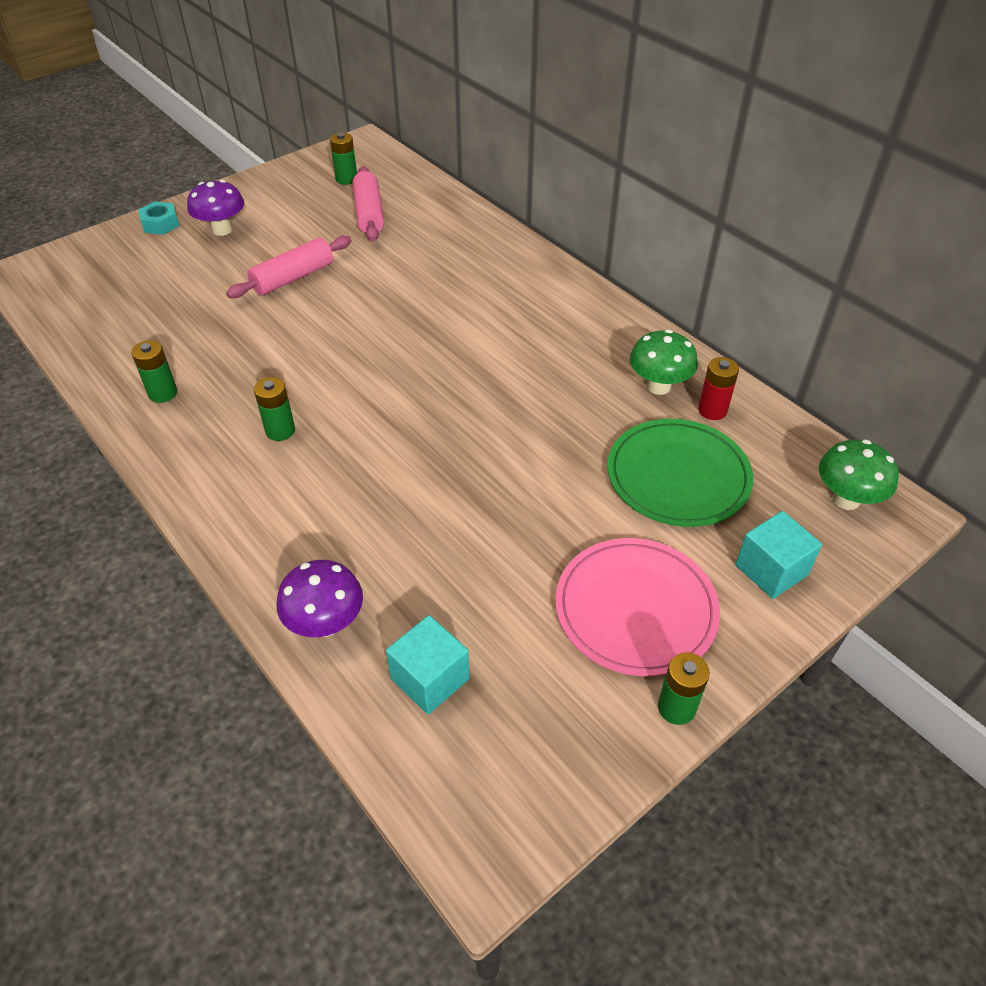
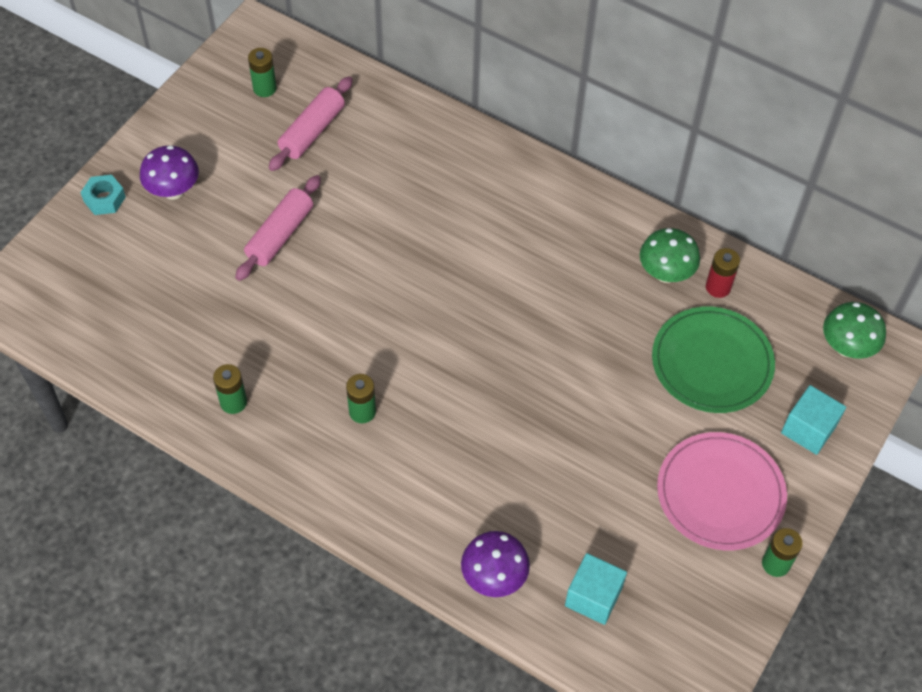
camera: 20 degrees left, 10 degrees up
pink rolling pin [353,166,384,242] -> pink rolling pin turned 60 degrees clockwise [269,77,353,171]

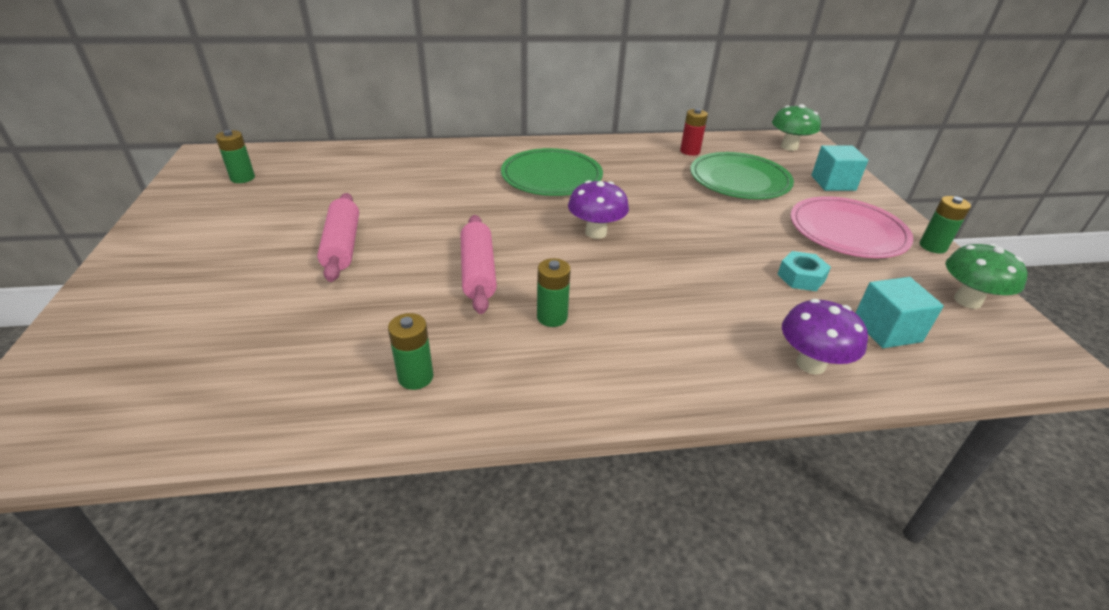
camera: 40 degrees left, 20 degrees down
turquoise nut [80,175,126,215] -> turquoise nut moved to [777,251,831,291]
purple mushroom [140,145,199,200] -> purple mushroom moved to [568,180,629,239]
pink rolling pin [269,77,353,171] -> pink rolling pin moved to [461,215,497,314]
green mushroom [640,228,700,283] -> green mushroom moved to [946,243,1028,309]
none -> green plate [501,148,603,196]

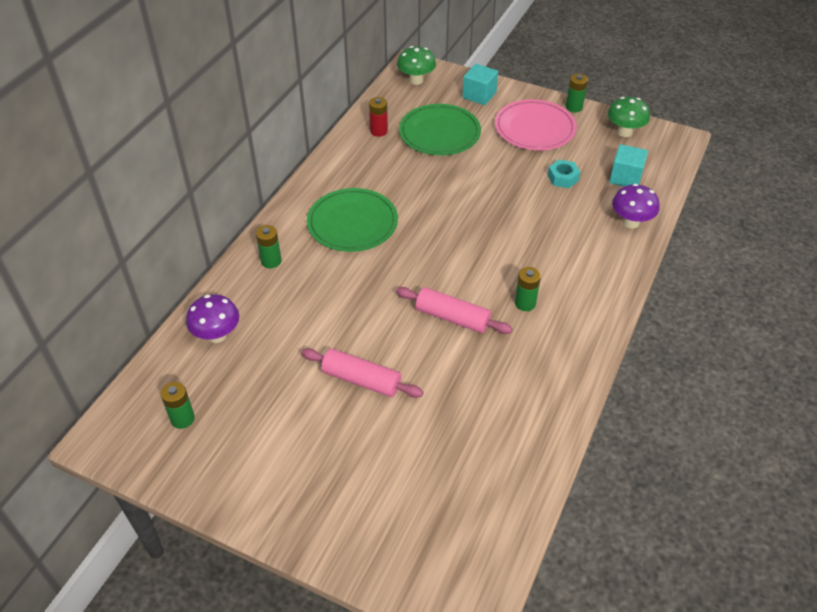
camera: 55 degrees left, 10 degrees up
green battery [388,313,433,390] -> green battery moved to [256,225,282,268]
purple mushroom [568,180,629,239] -> purple mushroom moved to [186,294,239,343]

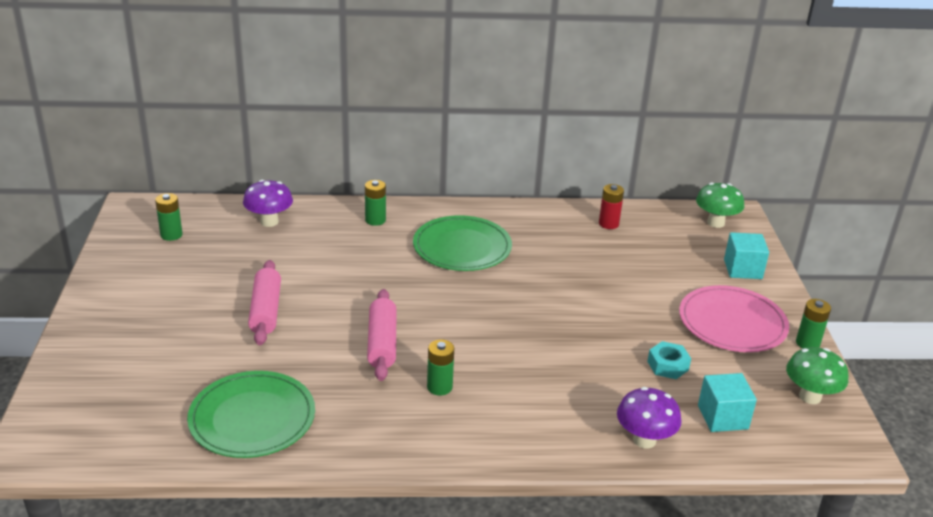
camera: 60 degrees right, 15 degrees down
green plate [399,104,481,155] -> green plate moved to [187,371,315,458]

